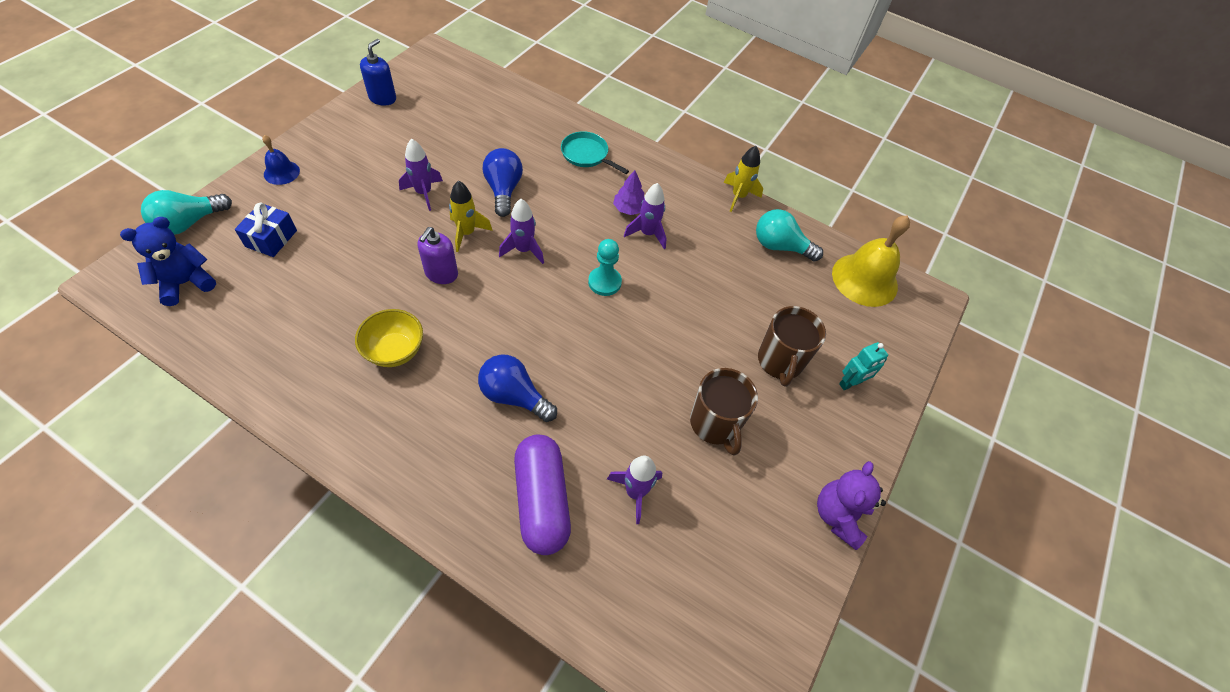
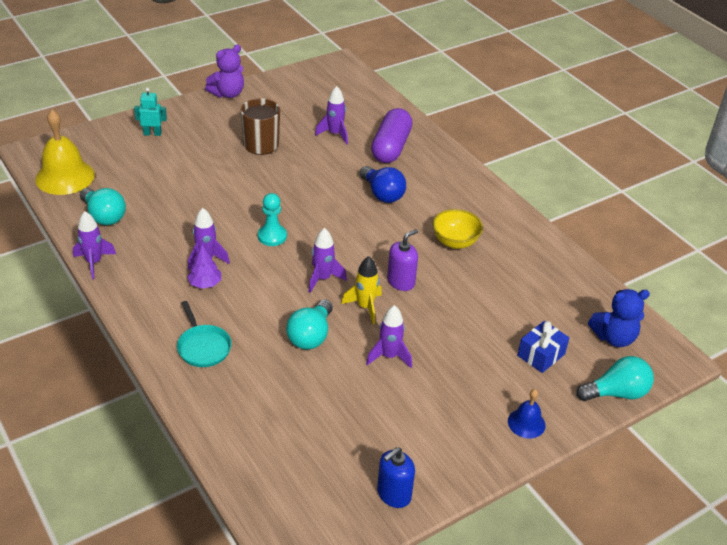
camera: 150 degrees left, 15 degrees down
blue light bulb [483,148,523,217] -> turquoise light bulb [286,299,333,350]
yellow rocket [724,146,763,212] -> purple rocket [73,211,116,279]
brown mug [758,306,826,387] -> none

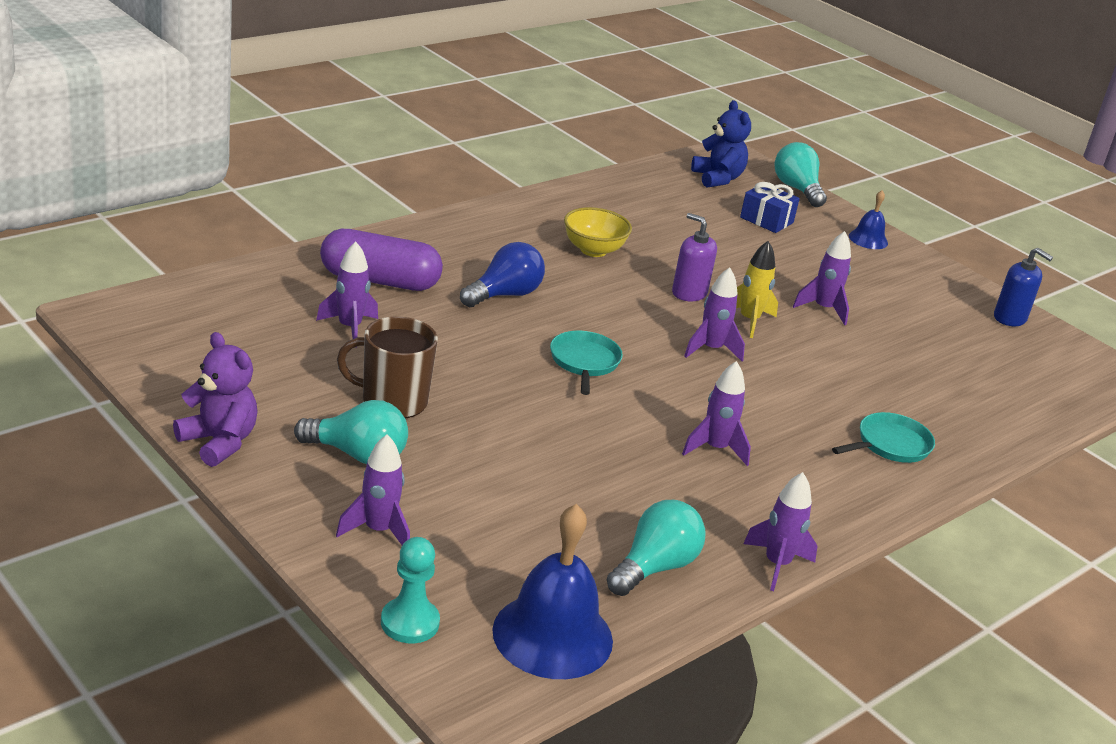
camera: 100 degrees left, 10 degrees down
yellow bell [35,110,95,195] -> blue bell [492,504,613,679]
turquoise robot [134,88,167,136] -> purple rocket [336,435,410,545]
purple tree [187,245,221,289] -> none
turquoise pawn [258,193,287,246] -> turquoise pawn moved to [381,537,440,643]
turquoise light bulb [286,299,333,350] -> turquoise light bulb moved to [294,400,408,464]
none -> turquoise pan [550,331,623,395]

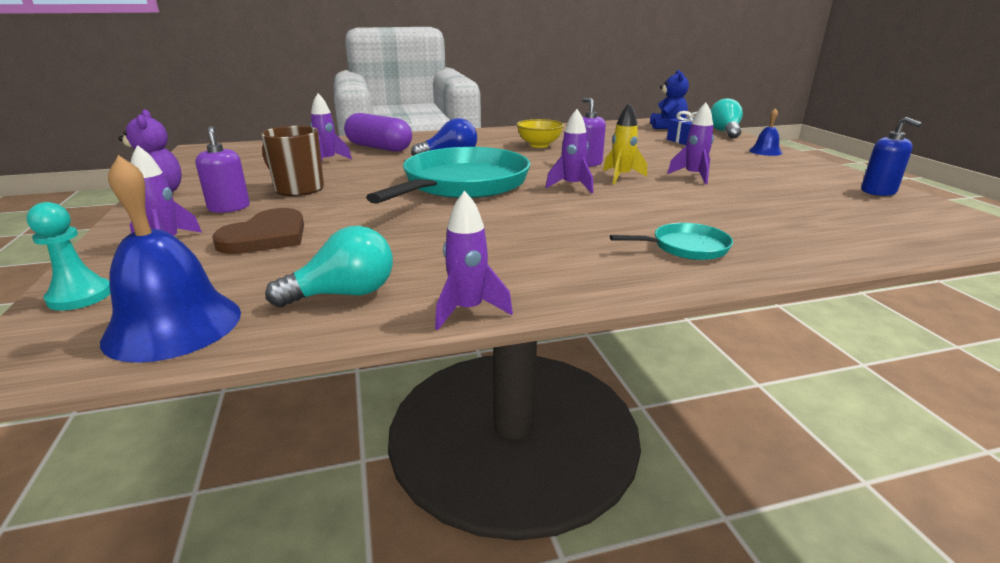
camera: 30 degrees right, 5 degrees down
turquoise light bulb [294,400,408,464] -> purple soap dispenser [195,126,250,213]
turquoise pan [550,331,623,395] -> turquoise pan [366,147,530,204], size x2.27
purple rocket [682,361,751,466] -> none
none -> brown heart [212,208,304,254]

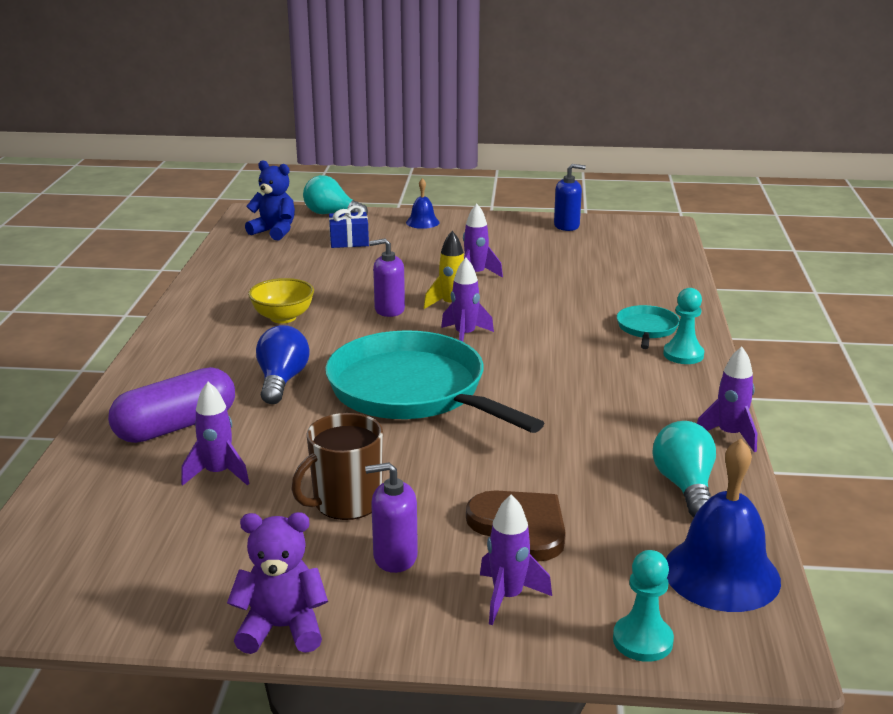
camera: 70 degrees left, 0 degrees up
none -> turquoise pawn [663,288,704,364]

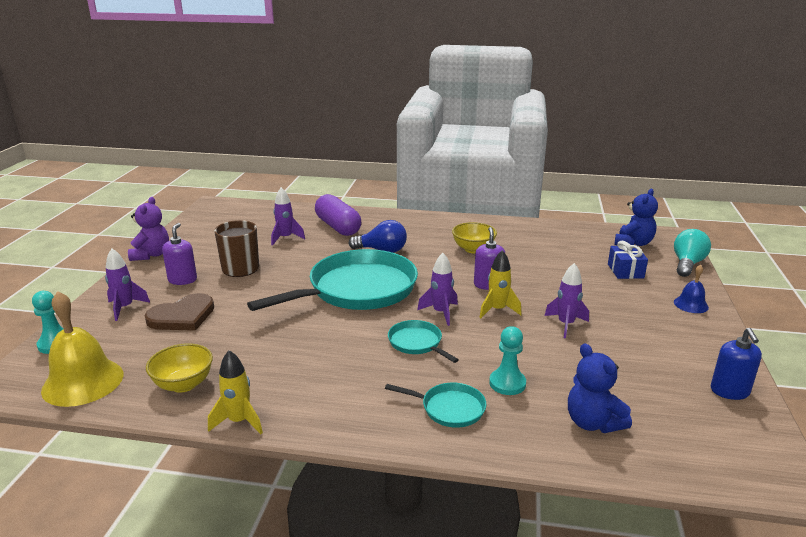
camera: 95 degrees right, 0 degrees up
turquoise light bulb [652,421,716,517] -> yellow bowl [146,343,213,393]
turquoise pawn [663,288,704,364] -> turquoise pawn moved to [489,326,526,395]
blue bell [666,439,781,612] -> yellow bell [41,291,123,407]
purple rocket [697,347,757,452] -> yellow rocket [208,350,263,434]
none -> turquoise pan [388,320,459,363]
none -> blue teddy bear [568,343,632,433]

